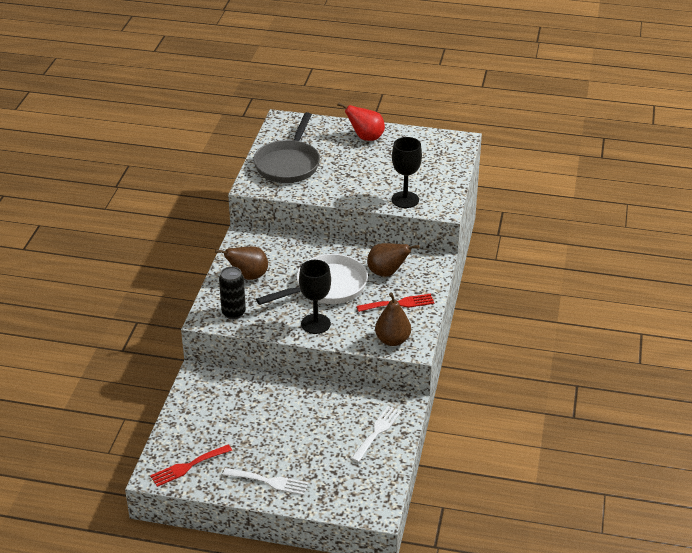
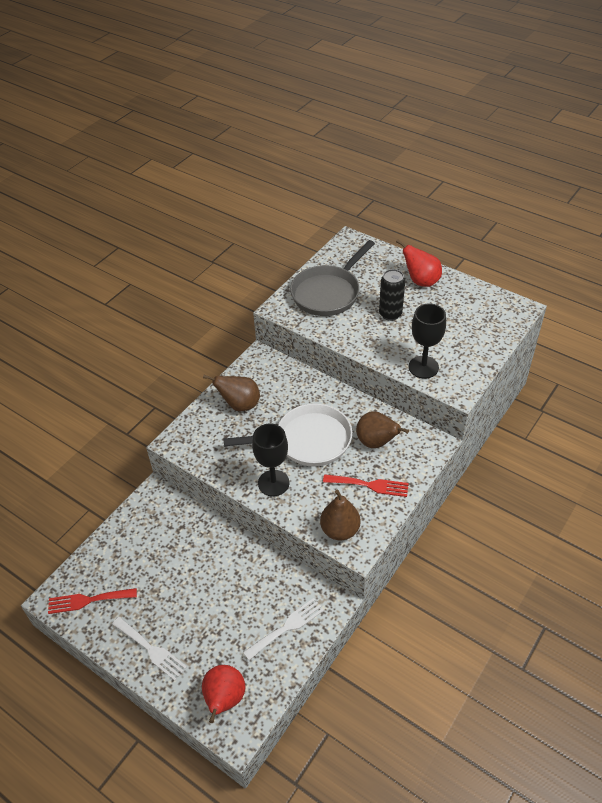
camera: 25 degrees right, 10 degrees up
black can [219,266,246,319] -> black can moved to [379,269,405,321]
none -> red pear [202,665,245,723]

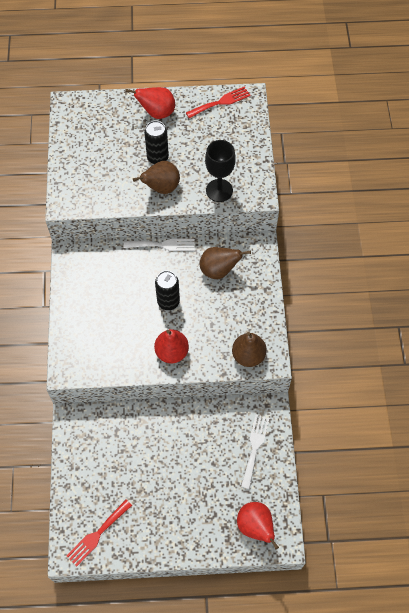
camera: 40 degrees left, 15 degrees up
white fork [112,617,187,681] -> white fork moved to [123,239,195,251]
brown pear [203,375,260,411] -> brown pear moved to [133,161,180,194]
white pan [223,403,353,467] -> black can [155,271,180,310]
black goblet [252,424,289,496] -> red pear [154,329,189,363]
grey pan [290,240,375,316] -> none
red fork [323,474,409,497] -> red fork moved to [186,86,251,118]

